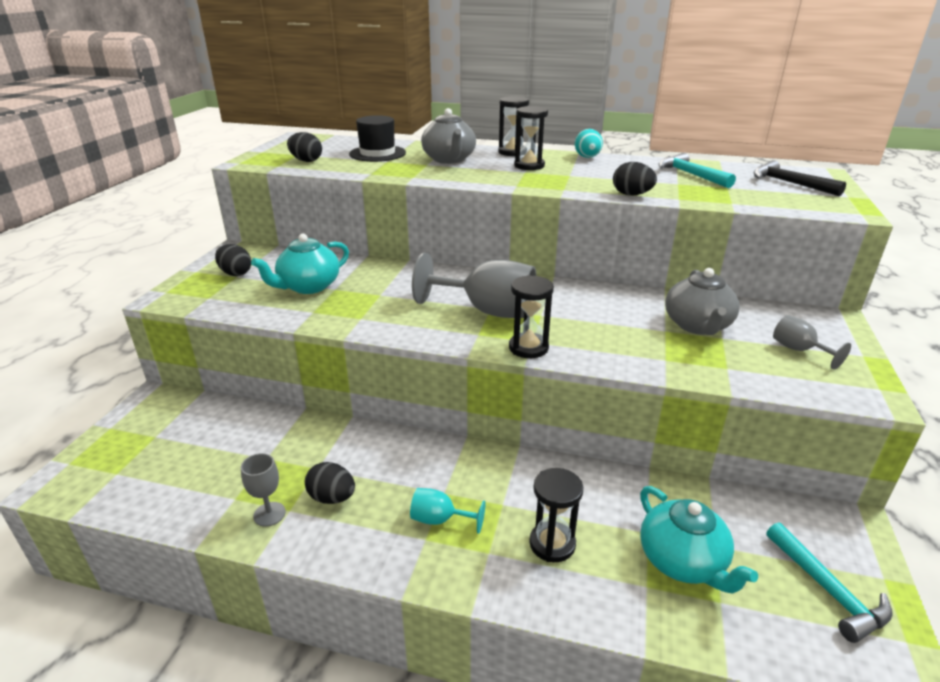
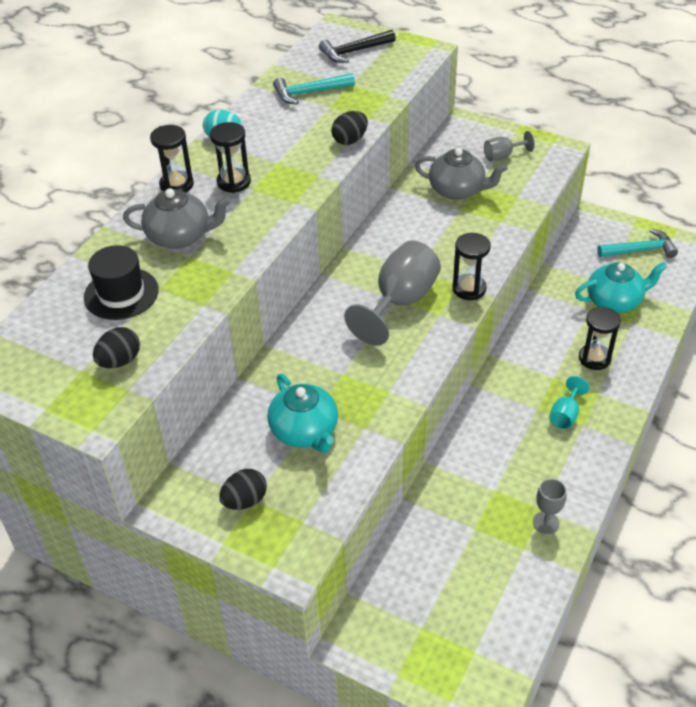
camera: 75 degrees left, 15 degrees up
black egg [305,462,355,504] -> none

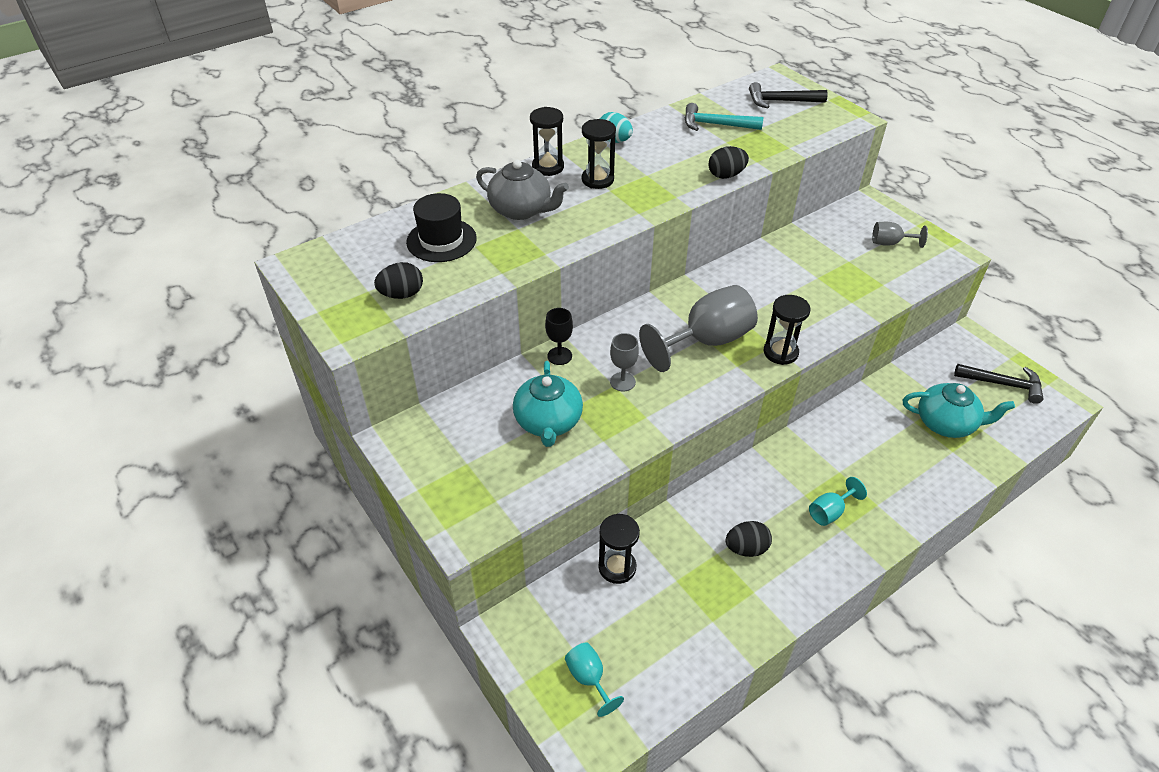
camera: 25 degrees right, 0 degrees up
black egg [219,469,267,510] -> black egg moved to [725,521,772,557]
grey teapot [415,148,508,200] -> none
grey goblet [533,479,566,534] -> grey goblet moved to [610,333,639,391]
black hourglass [579,306,621,370] -> black hourglass moved to [599,514,640,584]
turquoise hammer [597,229,678,258] -> black hammer [954,364,1044,404]
none -> black goblet [545,308,573,365]
none -> turquoise goblet [565,642,624,717]

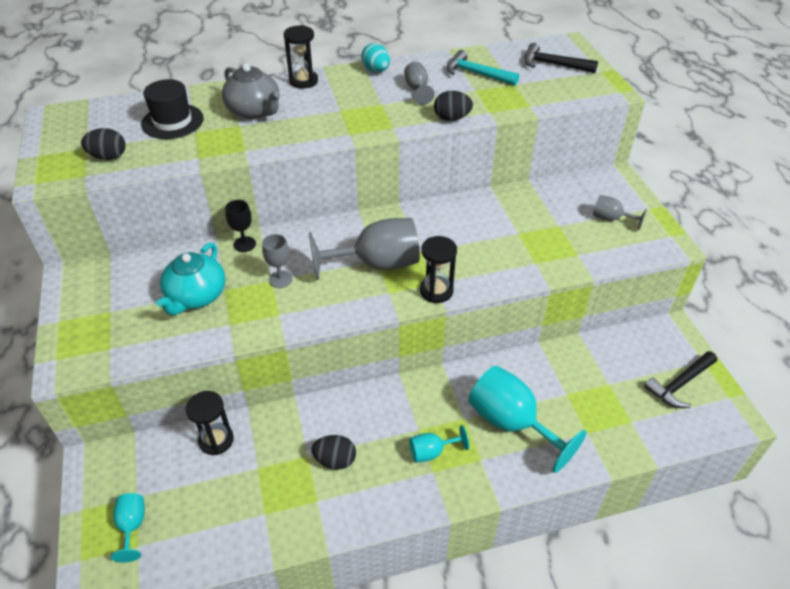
camera: 20 degrees right, 0 degrees up
black hourglass [582,119,616,189] -> none
turquoise teapot [903,383,1015,438] -> none
black hammer [954,364,1044,404] -> black hammer turned 105 degrees clockwise [644,351,717,408]
none -> grey goblet [404,62,435,105]
none -> turquoise goblet [468,366,587,473]

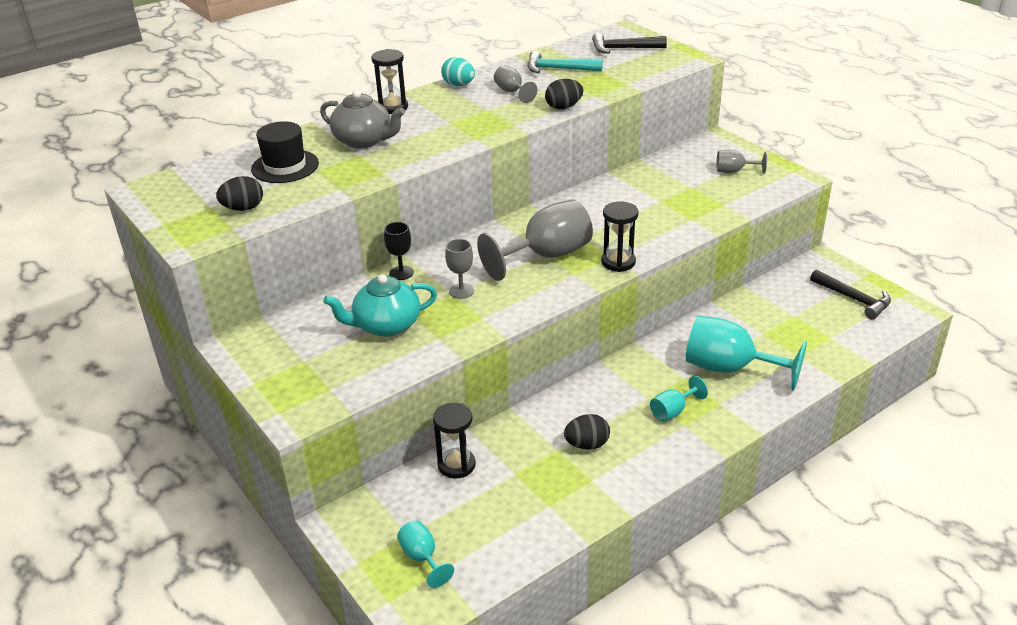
camera: 20 degrees left, 10 degrees down
turquoise teapot [156,242,226,316] -> turquoise teapot turned 75 degrees clockwise [323,274,437,337]
black hammer [644,351,717,408] -> black hammer turned 75 degrees counterclockwise [810,270,891,319]

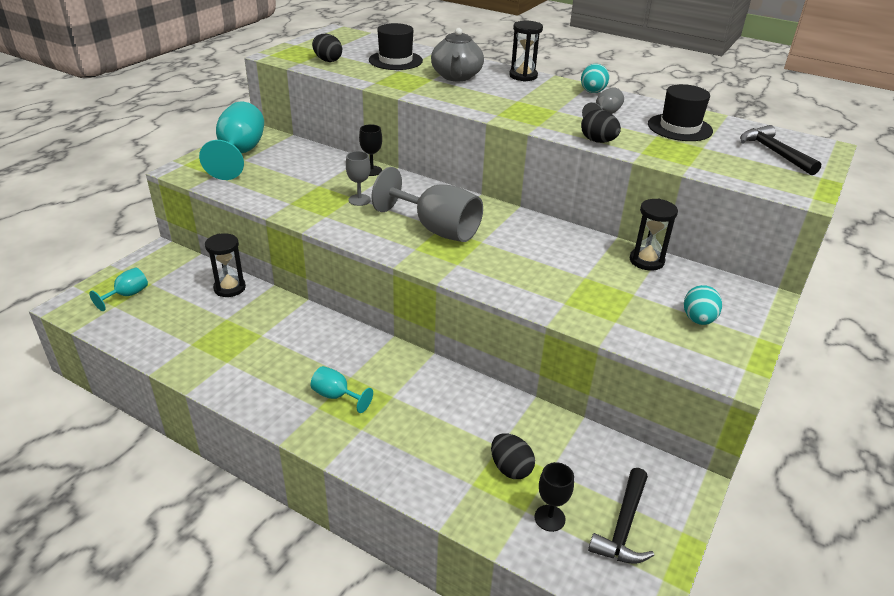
camera: 65 degrees right, 0 degrees up
turquoise teapot [323,274,437,337] -> none
turquoise hammer [527,51,603,73] -> black hat [648,84,713,141]
black egg [564,414,610,449] -> black egg moved to [491,433,535,479]
black hourglass [601,201,639,272] -> black hourglass moved to [630,199,678,271]
turquoise goblet [686,316,807,391] -> turquoise goblet moved to [199,102,264,180]
grey goblet [716,150,767,174] -> turquoise egg [684,285,722,325]
none -> black goblet [534,462,574,532]

